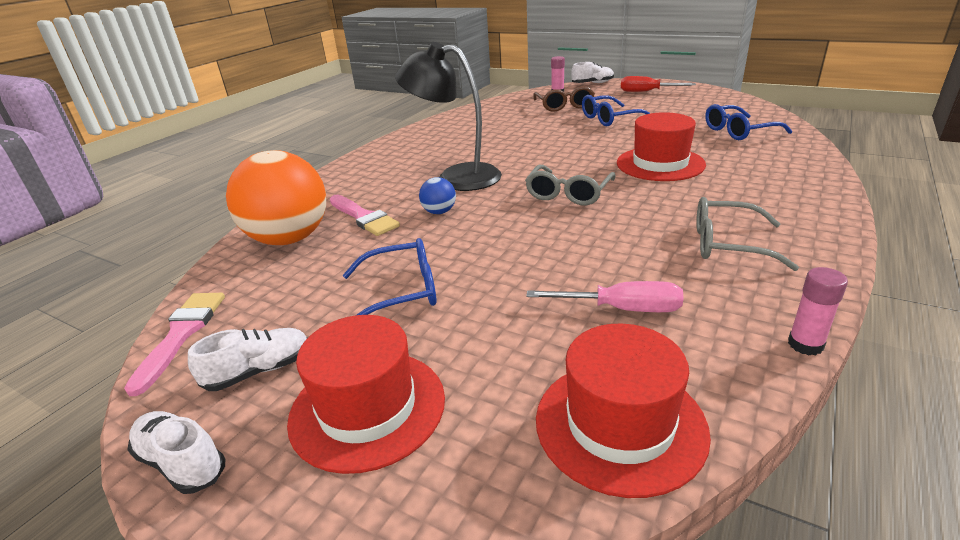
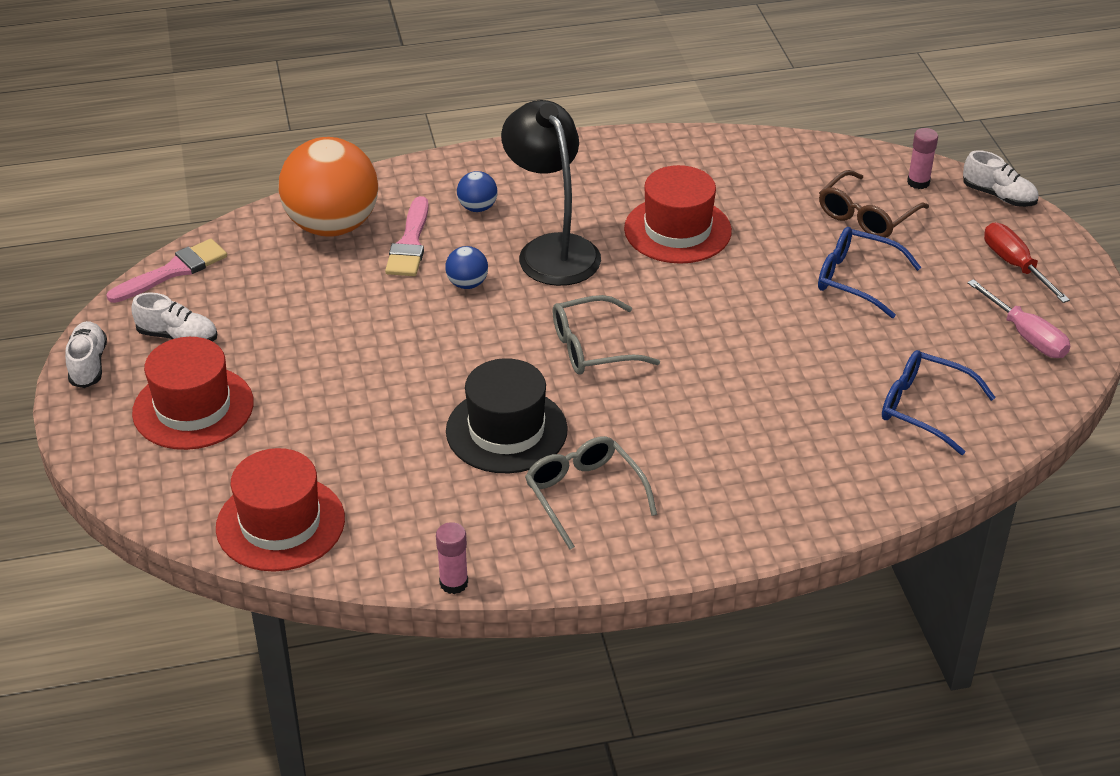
camera: 45 degrees right, 10 degrees up
blue glasses [343,238,437,315] -> none
pink screwdriver [527,281,684,312] -> pink screwdriver moved to [967,279,1070,358]
red hat [617,112,706,181] -> red hat moved to [624,165,732,264]
none -> black hat [446,358,568,473]
none -> blue ball [457,171,498,212]

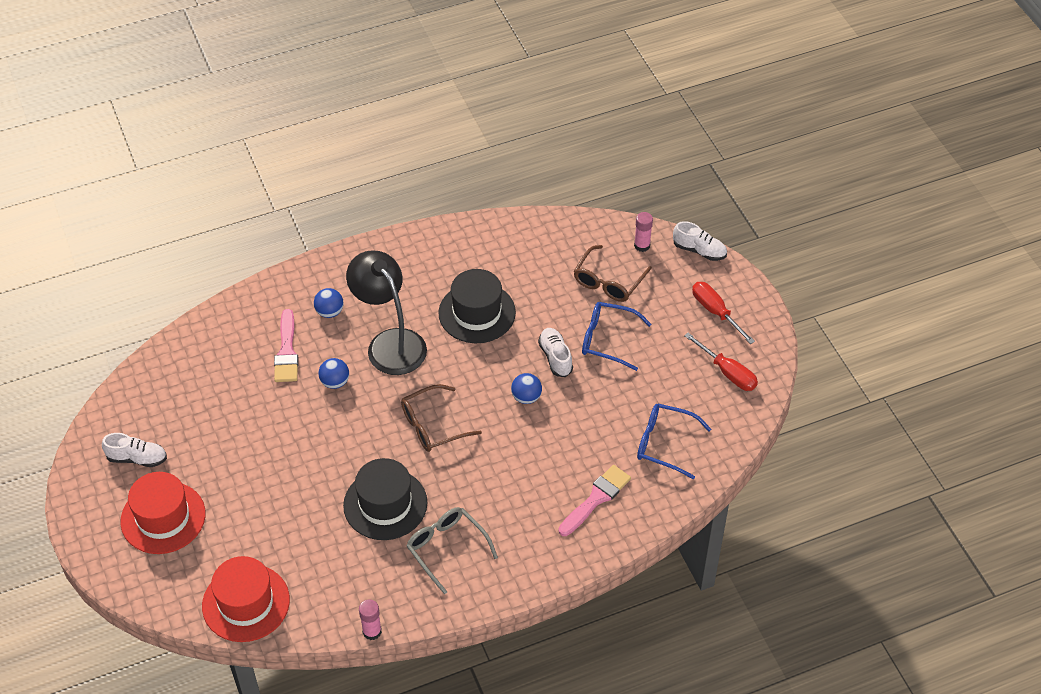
camera: 10 degrees left, 10 degrees up
white shoe [65,321,107,388] -> white shoe moved to [538,328,573,377]
pink brush [106,239,227,303] -> pink brush moved to [558,465,631,536]
orange ball [279,137,378,237] -> none
grey glasses [553,295,660,375] -> brown glasses [401,384,482,452]
red hat [624,165,732,264] -> black hat [438,269,516,343]
pink screwdriver [967,279,1070,358] -> red screwdriver [684,333,758,391]
none -> blue ball [511,373,542,404]

